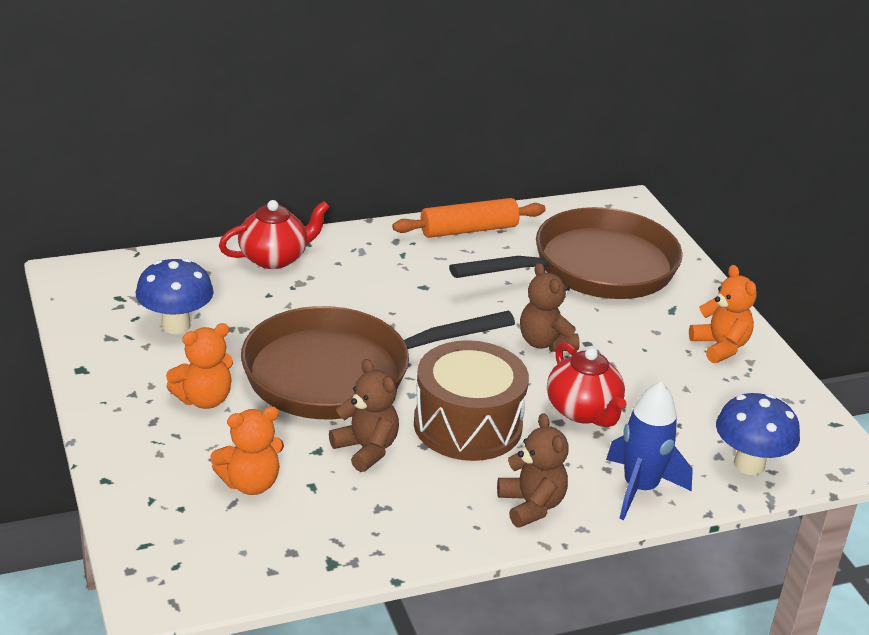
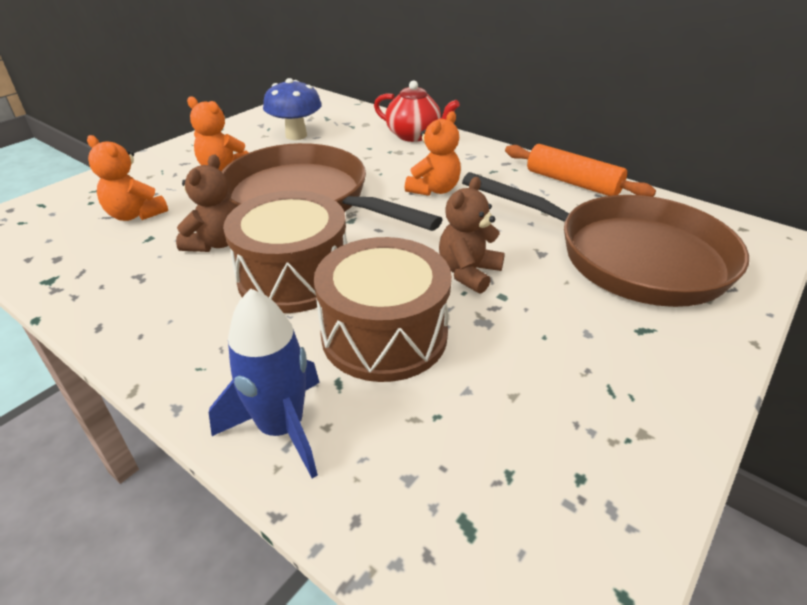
camera: 60 degrees right, 5 degrees up
brown teddy bear [497,413,569,528] -> none
red teapot [547,342,626,427] -> brown drum [314,237,452,382]
orange teddy bear [689,265,757,363] -> orange teddy bear moved to [405,111,461,196]
blue mushroom [716,393,800,475] -> none

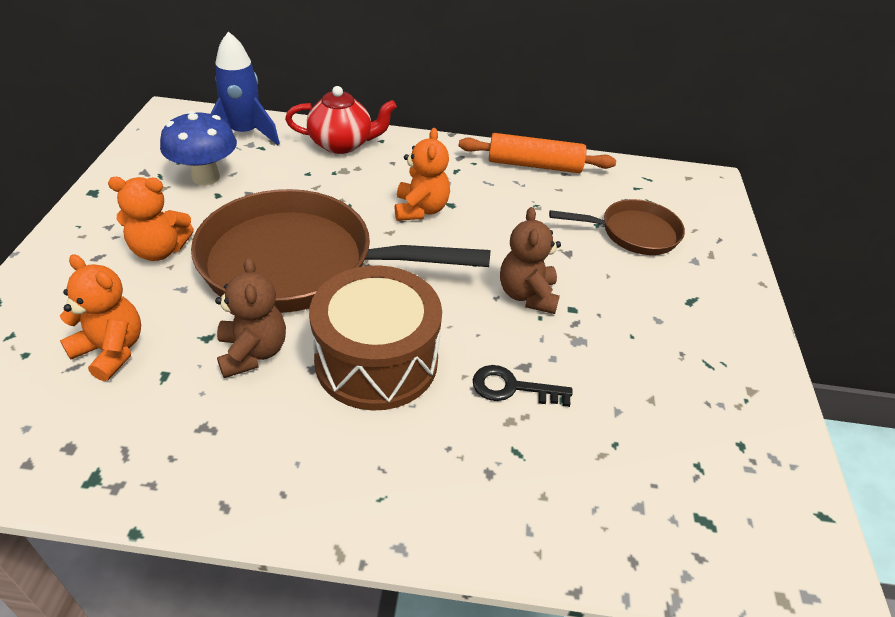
camera: 35 degrees left, 5 degrees up
orange teddy bear [87,135,168,221] -> orange teddy bear turned 150 degrees counterclockwise [60,254,141,381]
blue rocket [209,289,320,478] -> blue rocket moved to [210,31,280,145]
brown drum [314,237,452,382] -> black key [473,365,573,407]
brown pan [462,172,749,307] -> brown pan [549,199,685,255], size x0.52

